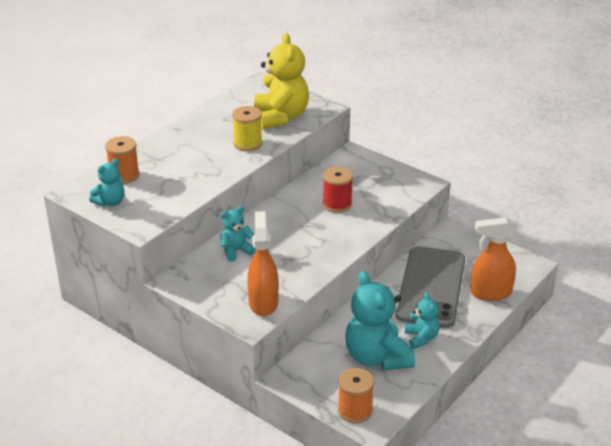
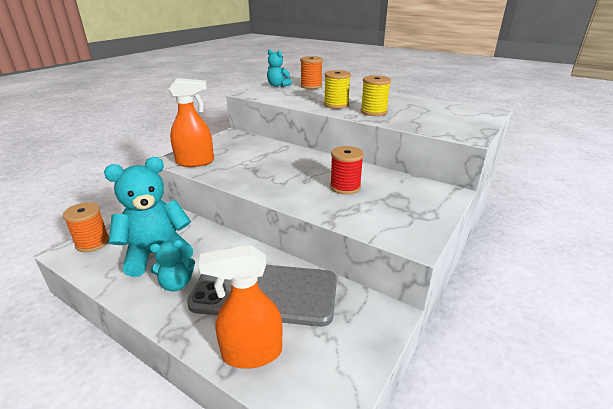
camera: 85 degrees right, 5 degrees down
turquoise teddy bear [220,206,256,262] -> none
yellow teddy bear [254,33,309,130] -> none
orange spray bottle [470,217,516,301] -> orange spray bottle turned 90 degrees counterclockwise [199,245,283,369]
none -> yellow spool [324,70,351,109]

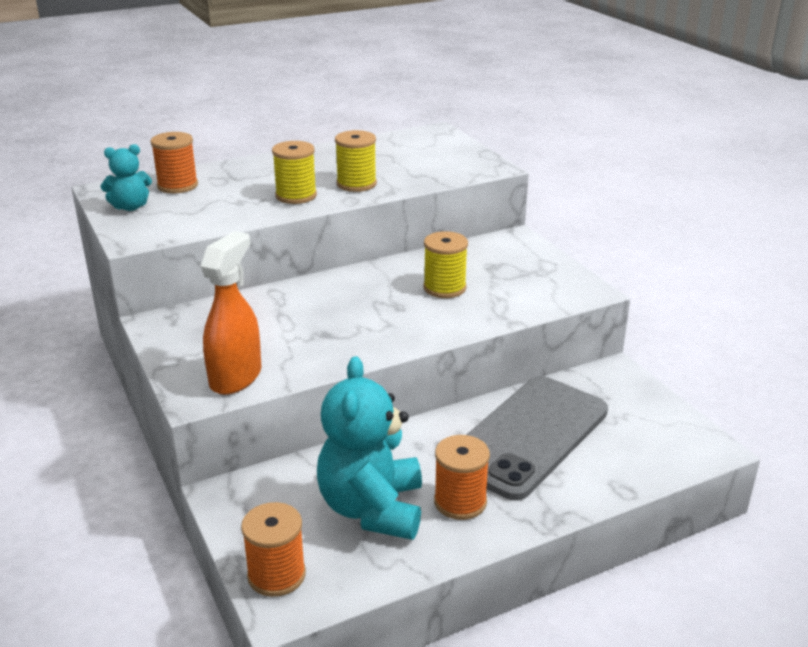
camera: 60 degrees left, 0 degrees up
turquoise teddy bear [150,240,195,292] -> orange spool [434,435,490,520]
orange spray bottle [199,245,283,369] -> none
red spool [330,146,364,195] -> yellow spool [423,231,468,298]

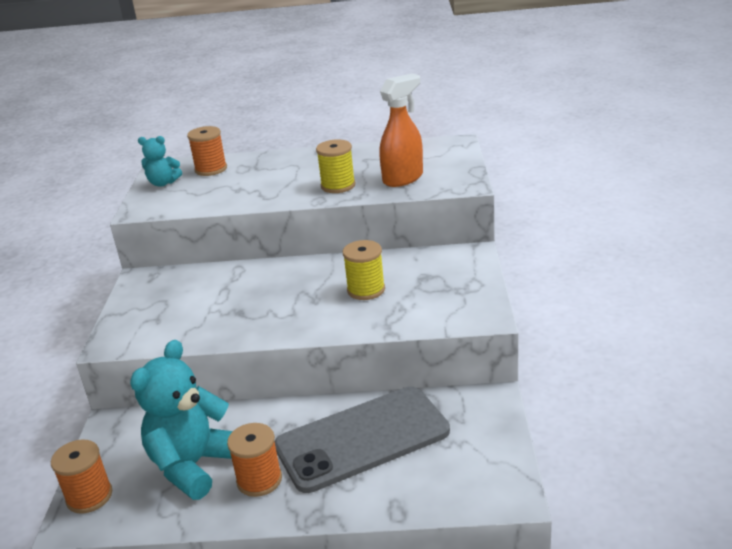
camera: 30 degrees right, 0 degrees up
orange spray bottle [200,231,262,395] -> orange spray bottle moved to [379,73,423,187]
yellow spool [272,141,317,204] -> none

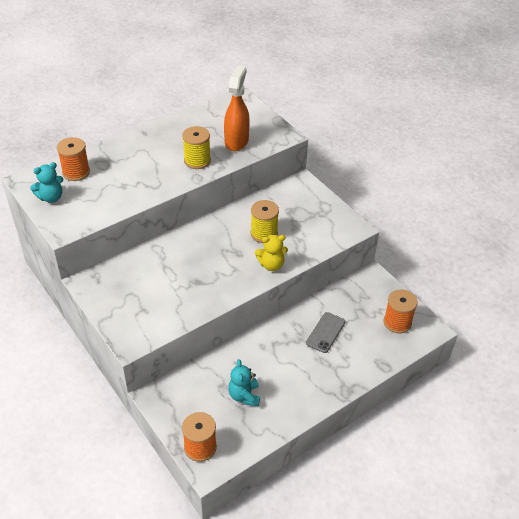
camera: 40 degrees left, 15 degrees up
turquoise teddy bear [130,340,233,500] -> turquoise teddy bear [228,359,260,406], size x0.52
orange spool [227,423,282,497] -> orange spool moved to [384,290,417,334]
grey phone [275,386,450,493] -> grey phone [306,312,345,353], size x0.44
none -> yellow teddy bear [255,235,288,271]

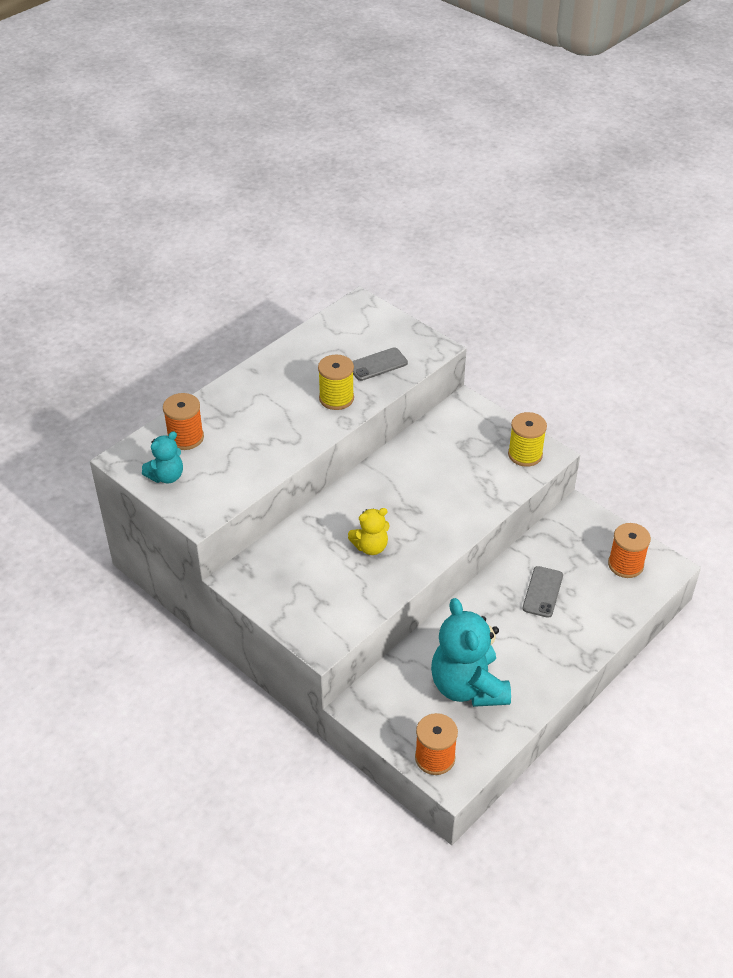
camera: 10 degrees left, 0 degrees up
orange spray bottle [224,66,250,151] -> grey phone [352,347,408,381]
turquoise teddy bear [228,359,260,406] -> turquoise teddy bear [431,598,511,707], size x1.92
yellow spool [251,200,279,243] -> yellow spool moved to [508,412,547,467]
yellow teddy bear [255,235,288,271] -> yellow teddy bear moved to [348,508,390,555]

